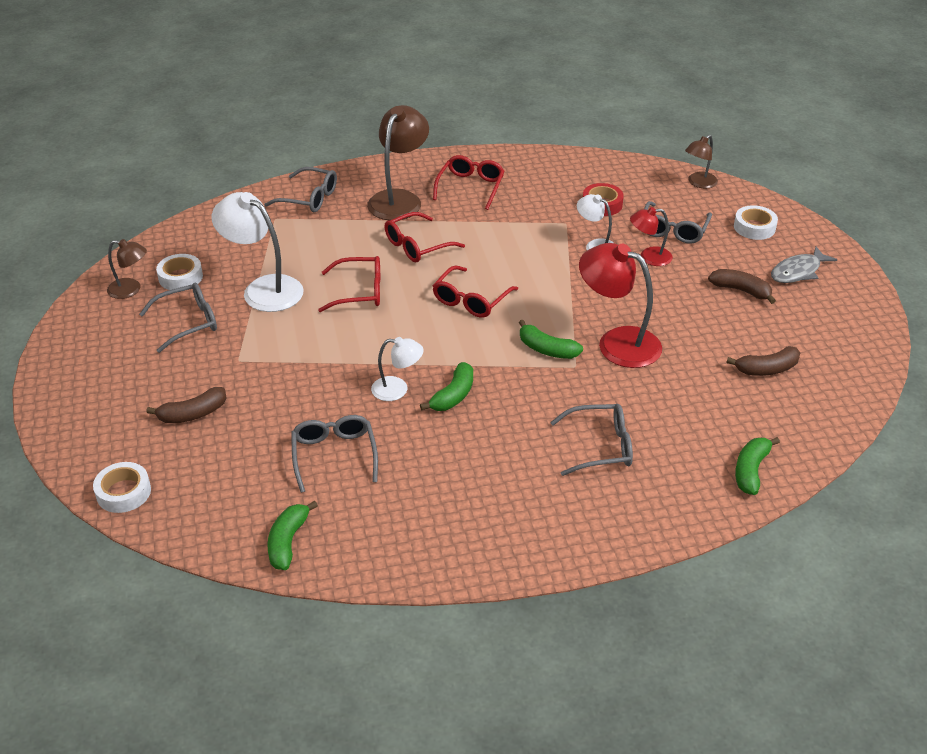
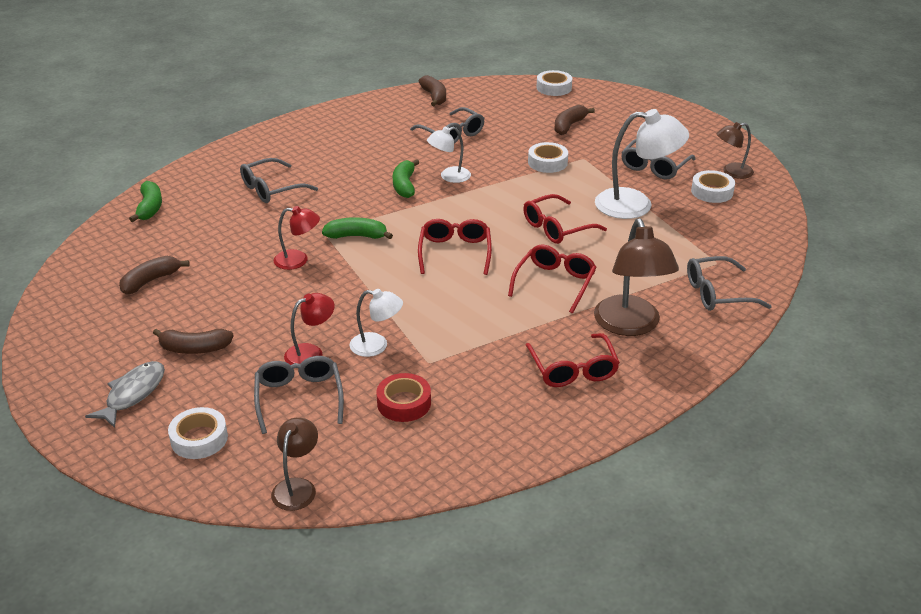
camera: 150 degrees right, 5 degrees down
green banana [267,501,318,570] -> brown banana [419,75,446,106]
red lamp [579,243,662,368] -> red lamp [274,206,320,270], size x0.56
none -> white tape [528,142,568,173]

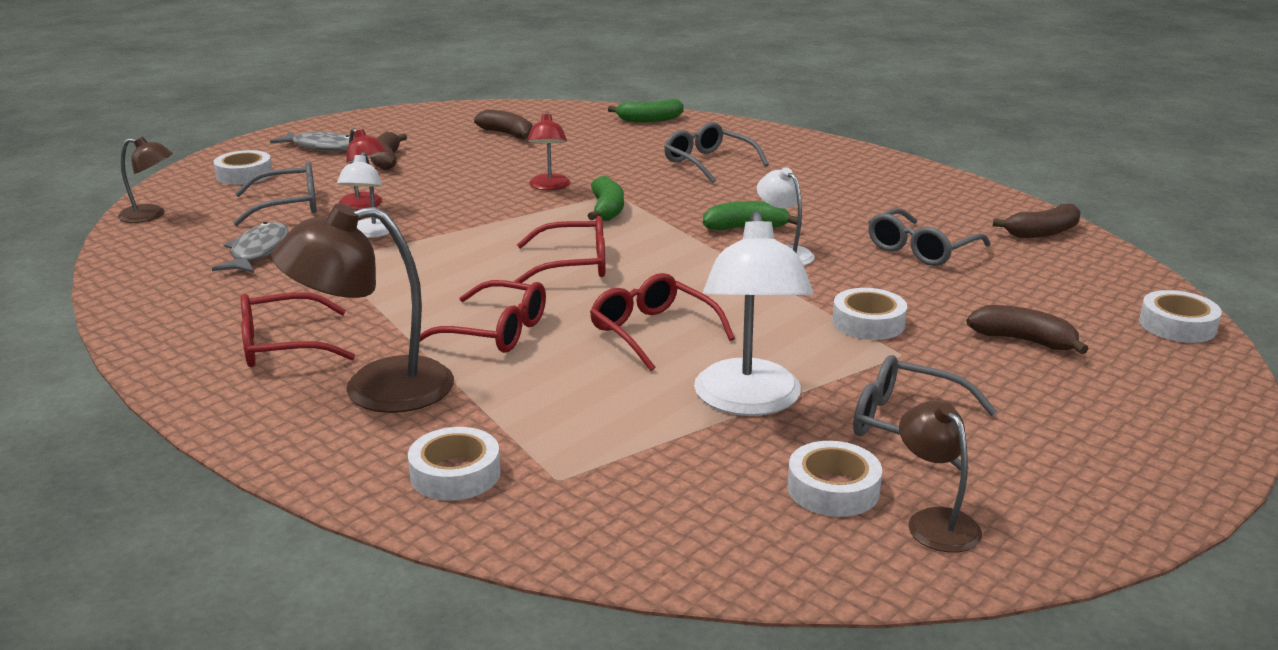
camera: 85 degrees right, 10 degrees down
red tape [377,373,431,422] -> grey fish [212,222,289,273]
grey glasses [687,256,772,311] -> white tape [408,427,501,501]

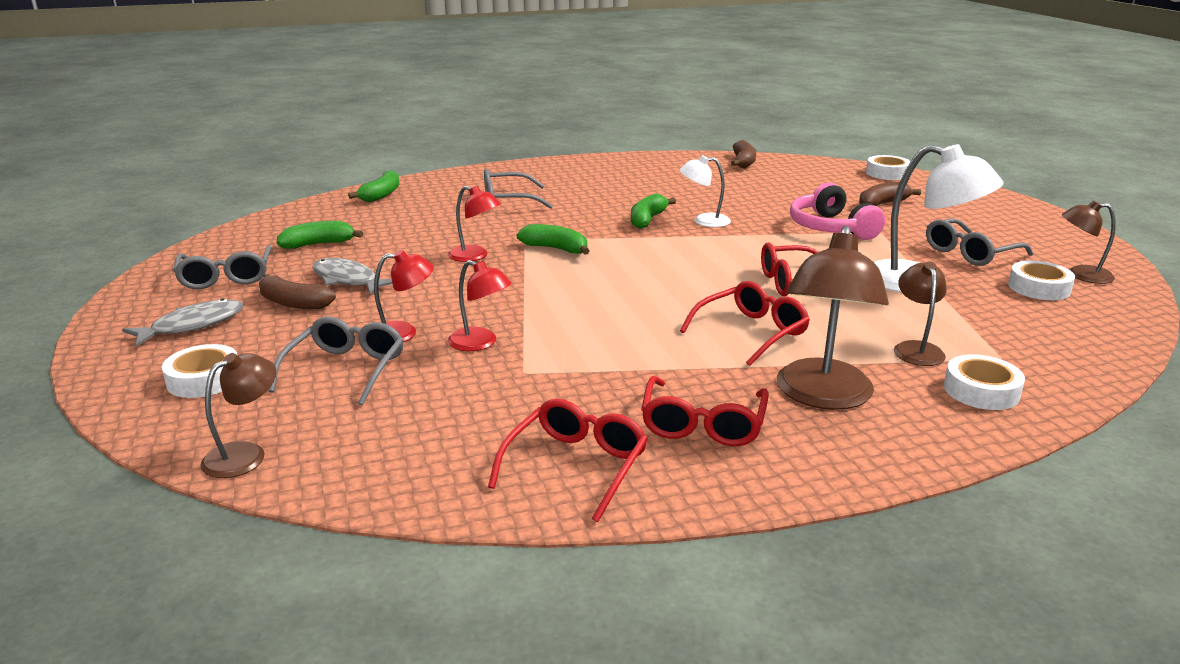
camera: 60 degrees left, 0 degrees up
grey fish [212,222,289,273] -> grey fish moved to [312,258,392,295]
white lamp [337,152,390,238] -> red lamp [448,260,512,351]
brown banana [474,110,532,139] -> green banana [277,221,363,249]
red glasses [514,216,605,283] -> red glasses moved to [488,399,648,522]
white tape [832,288,907,340] -> pink headphones [790,183,885,240]
grey glasses [868,208,991,266] -> grey glasses moved to [173,245,271,289]
none -> brown lamp [894,261,947,366]

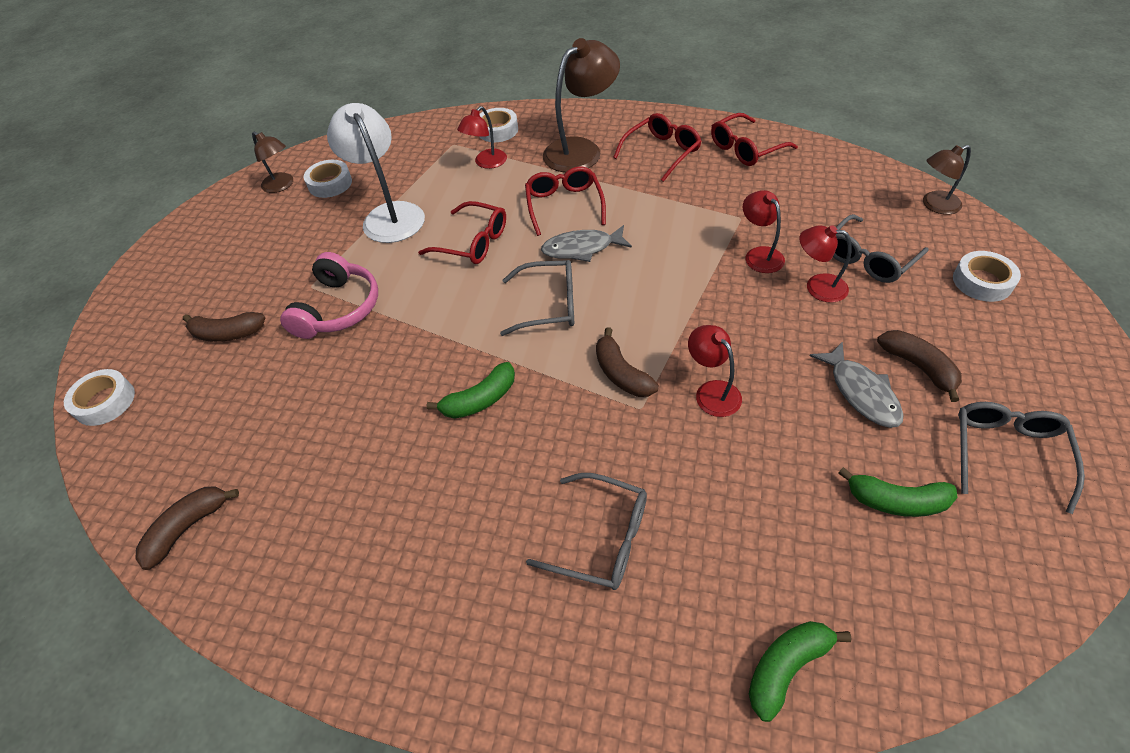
camera: 145 degrees left, 25 degrees up
grey fish [122,298,243,347] -> grey fish moved to [541,225,632,262]
green banana [517,224,589,255] -> brown banana [596,327,659,397]
white lamp [680,155,731,227] -> none
red glasses [680,281,810,366] -> red glasses turned 90 degrees clockwise [525,166,606,236]
brown lamp [894,261,947,366] -> red lamp [457,106,507,169]
grey glasses [926,218,1033,266] -> grey glasses moved to [500,260,574,336]

